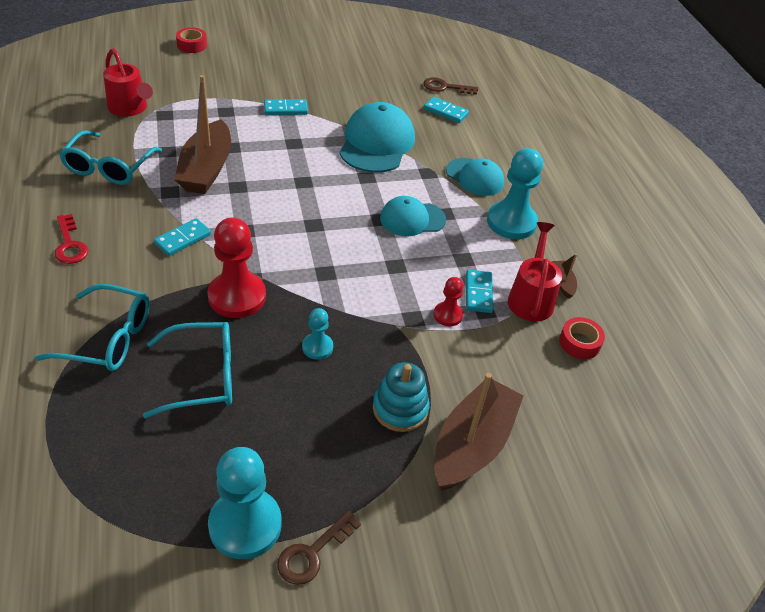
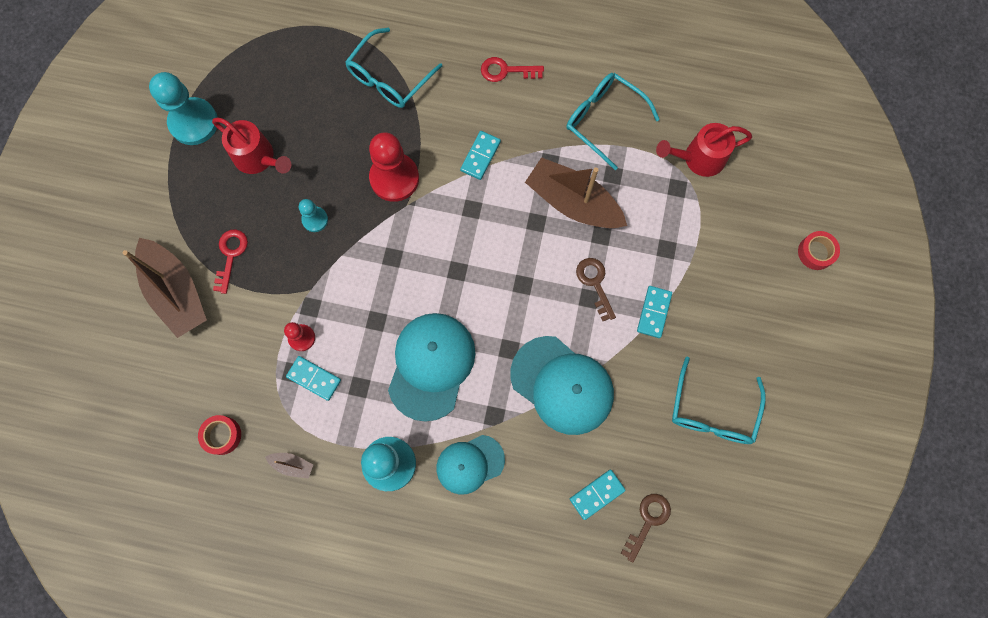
camera: 120 degrees right, 30 degrees up
turquoise glasses [143,322,232,418] -> turquoise glasses moved to [672,357,766,444]
turquoise domino [154,218,211,256] -> turquoise domino turned 45 degrees clockwise [460,131,501,180]
brown key [277,511,361,585] -> brown key moved to [576,258,616,321]
turquoise stacking toy [373,362,430,432] -> red key [213,229,248,294]
turquoise cap [380,196,446,236] -> turquoise cap [388,313,476,422], size x1.60
red watering can [508,222,562,322] -> red watering can moved to [212,117,291,174]

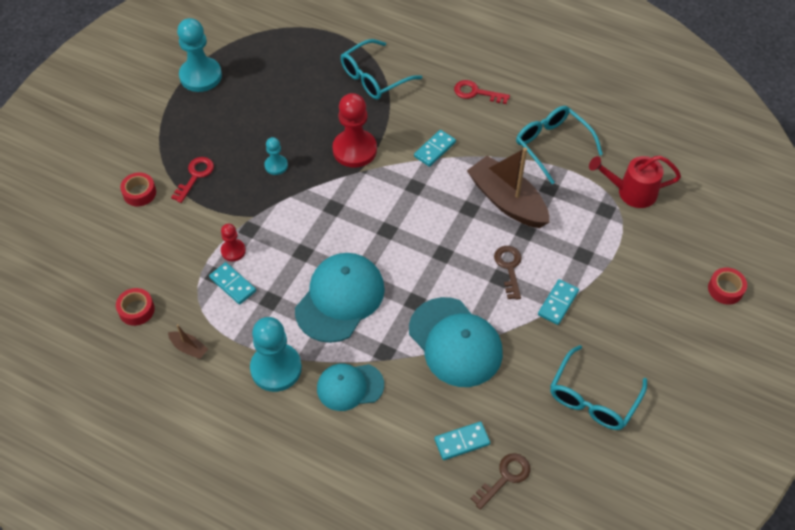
camera: 15 degrees right, 20 degrees down
brown boat [123,238,207,338] -> red tape [120,172,156,206]
red watering can [212,117,291,174] -> none

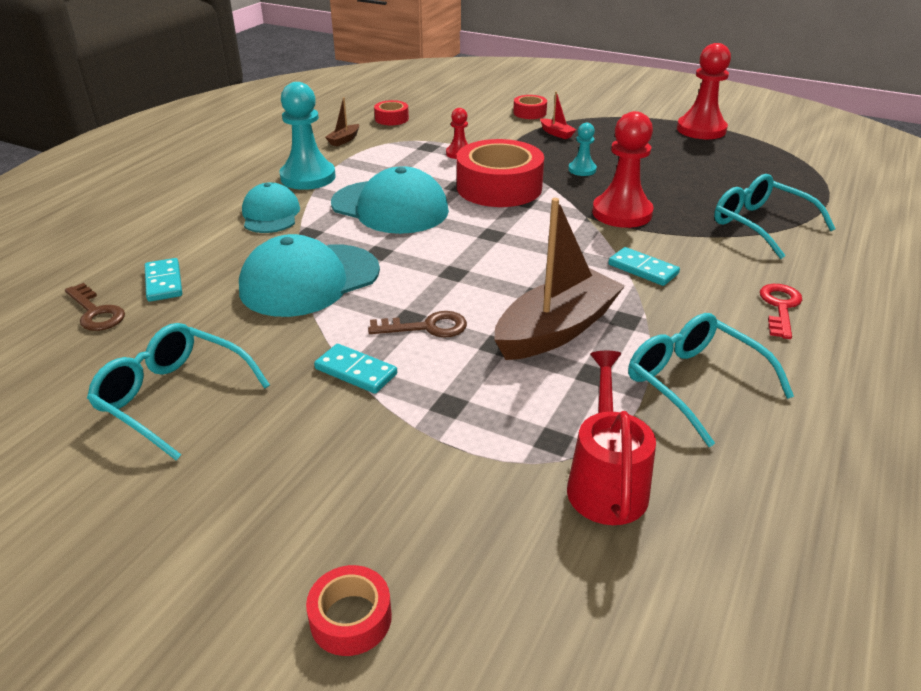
camera: 90 degrees right, 20 degrees down
red key [171,157,214,203] -> red boat [540,91,577,139]
turquoise pawn [177,18,222,92] -> red pawn [677,43,731,139]
turquoise domino [209,262,256,305] -> none
turquoise glasses [516,106,603,184] -> turquoise glasses turned 90 degrees counterclockwise [628,313,794,447]
none -> red tape [457,139,544,207]

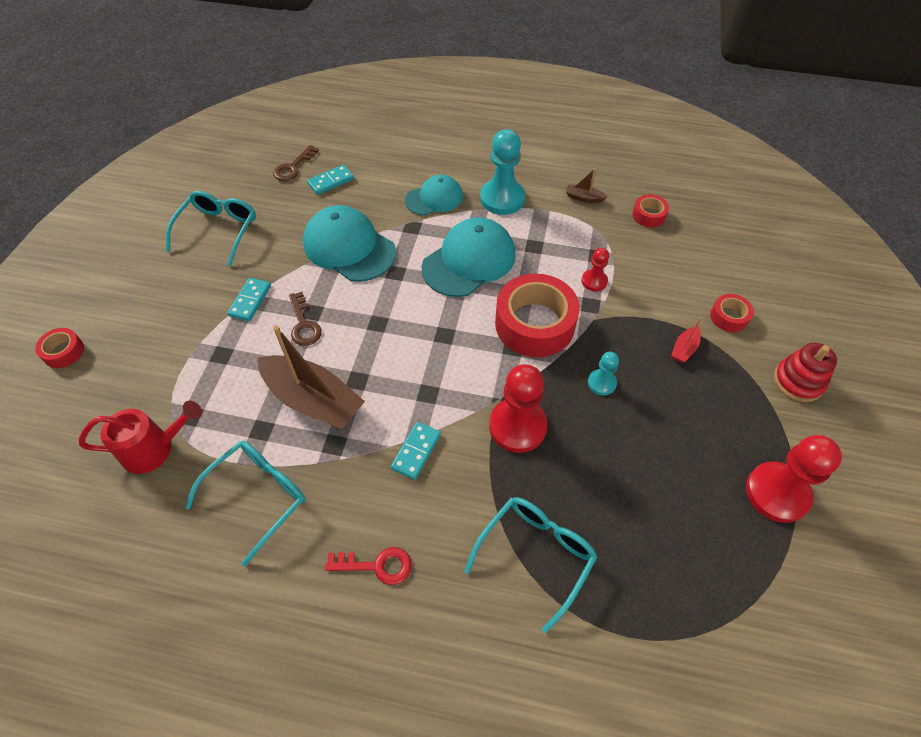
camera: 75 degrees right, 20 degrees up
turquoise cap [331,166,449,234] -> turquoise cap turned 150 degrees counterclockwise [421,217,516,297]
none -> red stacking toy [774,343,837,402]

